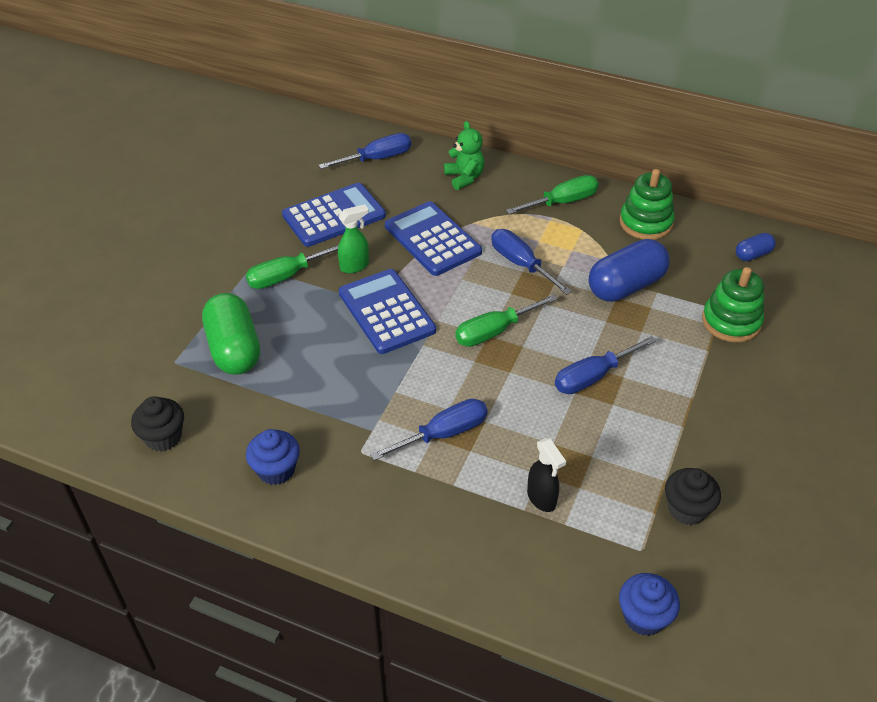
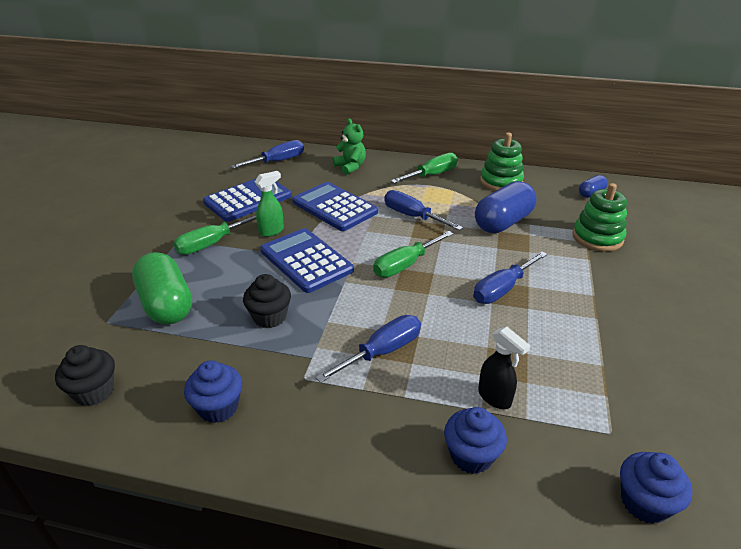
camera: 10 degrees left, 10 degrees down
black cupcake [665,468,721,525] -> black cupcake moved to [243,274,291,328]
none -> blue cupcake [444,407,507,474]

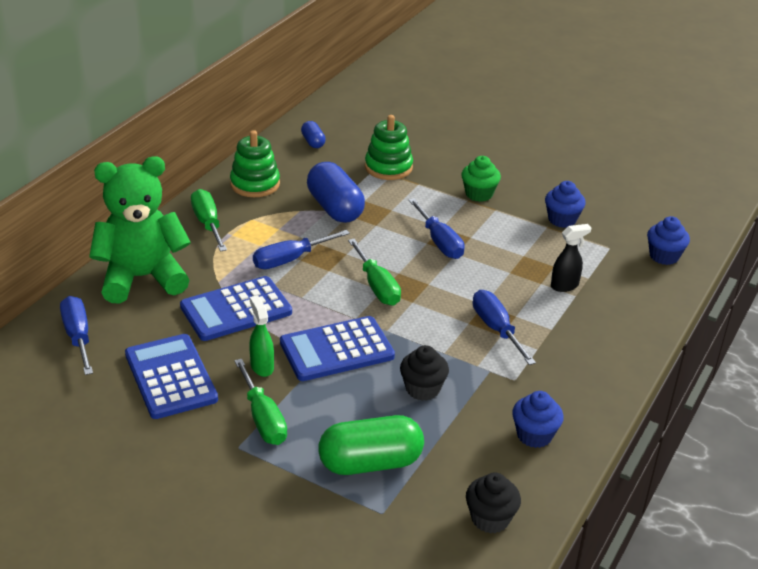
camera: 75 degrees left, 0 degrees up
green teddy bear [333,118,366,175] -> green teddy bear [89,156,191,303], size x2.03
blue cupcake [444,407,507,474] -> blue cupcake moved to [545,181,586,228]
none -> green cupcake [461,156,501,202]

